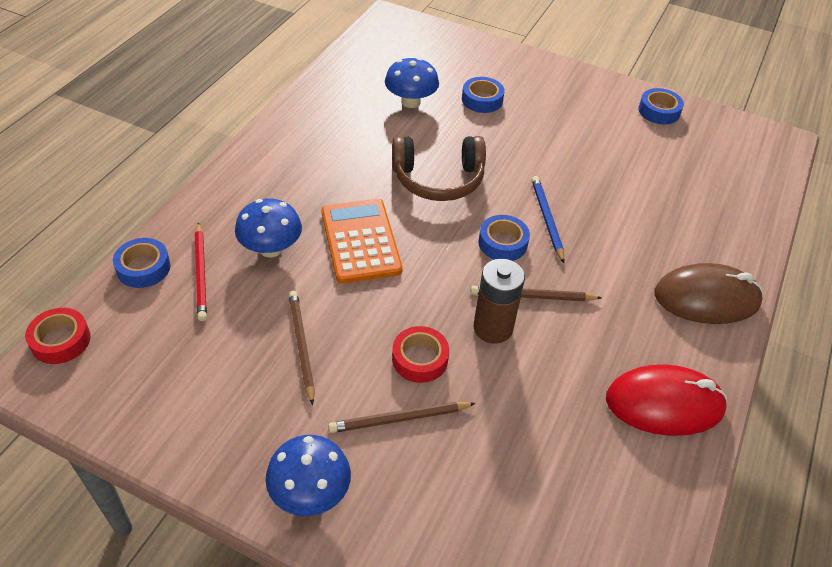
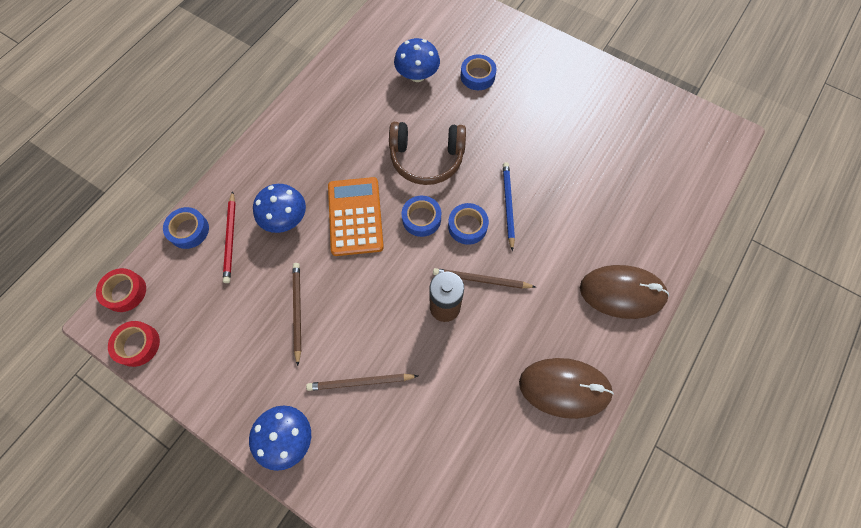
camera: 10 degrees right, 20 degrees up
red tape [392,326,449,383] -> red tape moved to [108,321,160,367]
red mouse [606,364,727,436] -> brown mouse [519,358,614,419]
blue tape [638,88,684,124] -> blue tape moved to [402,196,441,237]

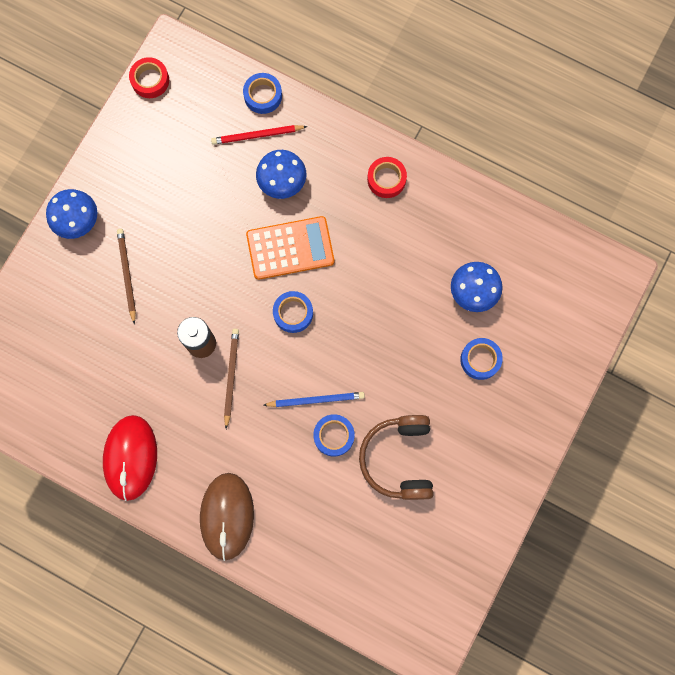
camera: 85 degrees right, 10 degrees up
red tape [96,268,146,312] -> red tape moved to [367,157,407,198]
brown pencil [293,263,301,366] -> none
brown headphones [389,122,466,185] -> brown headphones moved to [359,415,434,500]
blue tape [448,203,489,245] -> blue tape moved to [313,414,355,457]
brown mouse [519,358,614,419] -> red mouse [103,415,157,501]

